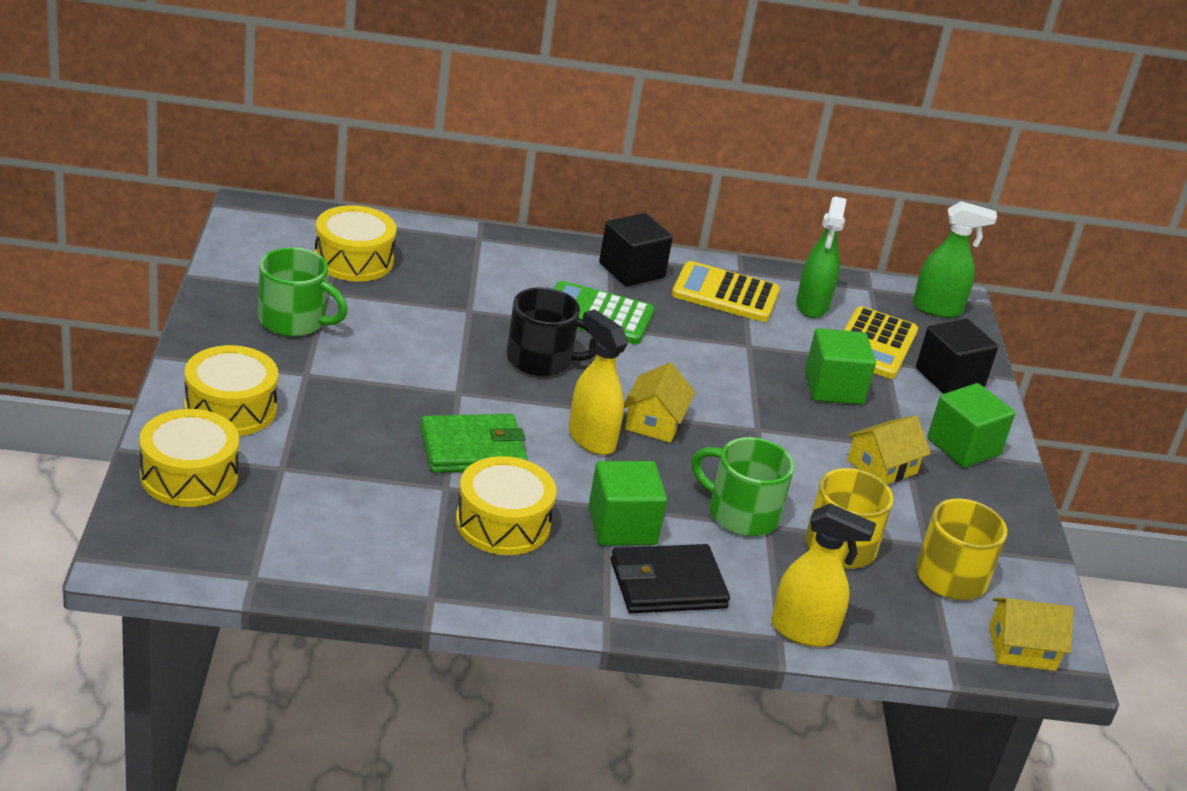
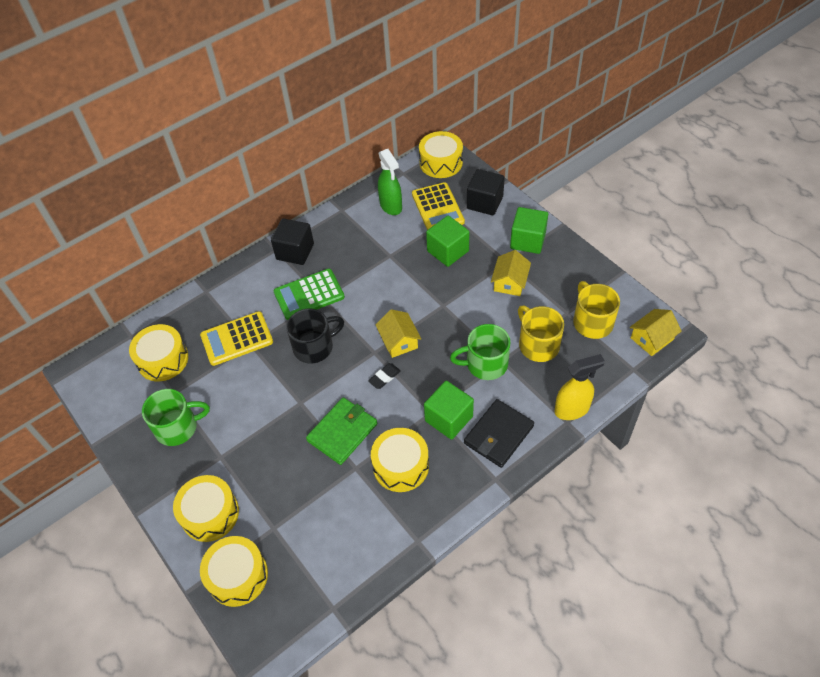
camera: 30 degrees left, 20 degrees up
yellow spray bottle [569,309,628,455] -> black eraser [368,363,401,389]
yellow calculator [672,261,780,322] -> yellow calculator moved to [200,311,273,366]
green spray bottle [913,201,997,318] -> yellow drum [419,131,463,178]

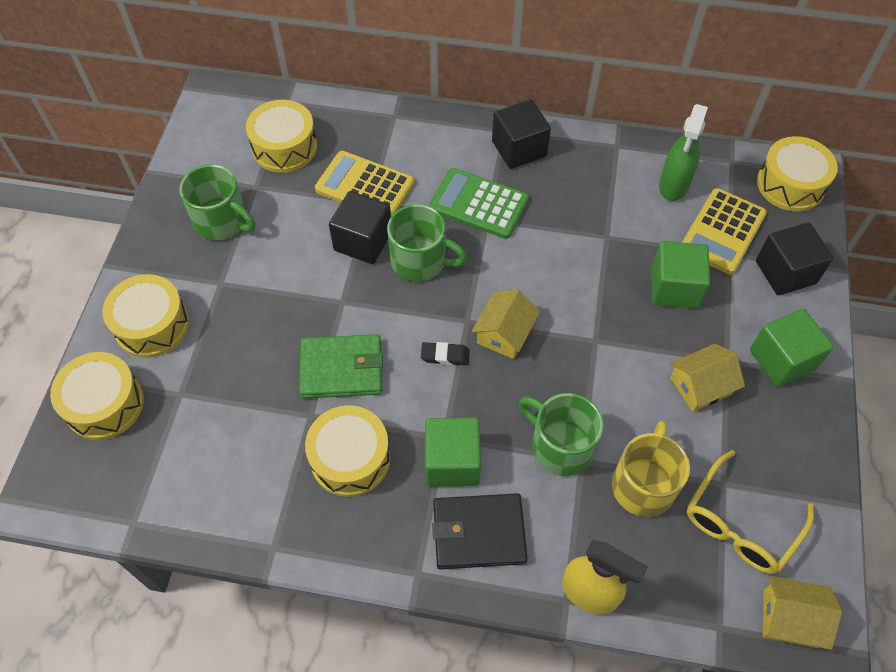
camera: 45 degrees right, 5 degrees up
black mug [286,309,344,363] -> green mug [387,204,467,281]
yellow mug [573,281,620,339] -> yellow glasses [687,450,814,574]
none -> black cube [329,191,391,264]

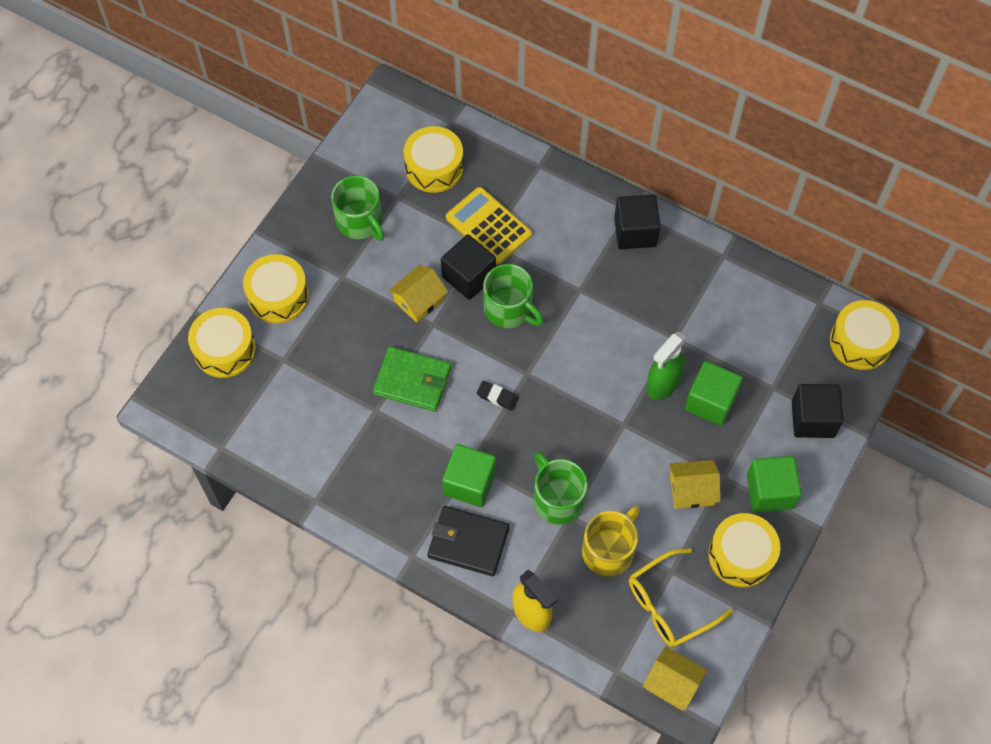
camera: 20 degrees right, 5 degrees up
yellow drum [305,405,390,497] -> yellow drum moved to [709,513,780,587]
green calculator [429,168,529,239] -> none
yellow house [472,289,540,359] -> yellow house moved to [388,265,448,323]
green spray bottle [659,104,708,201] -> green spray bottle moved to [646,332,687,400]
yellow calculator [682,188,767,274] -> none

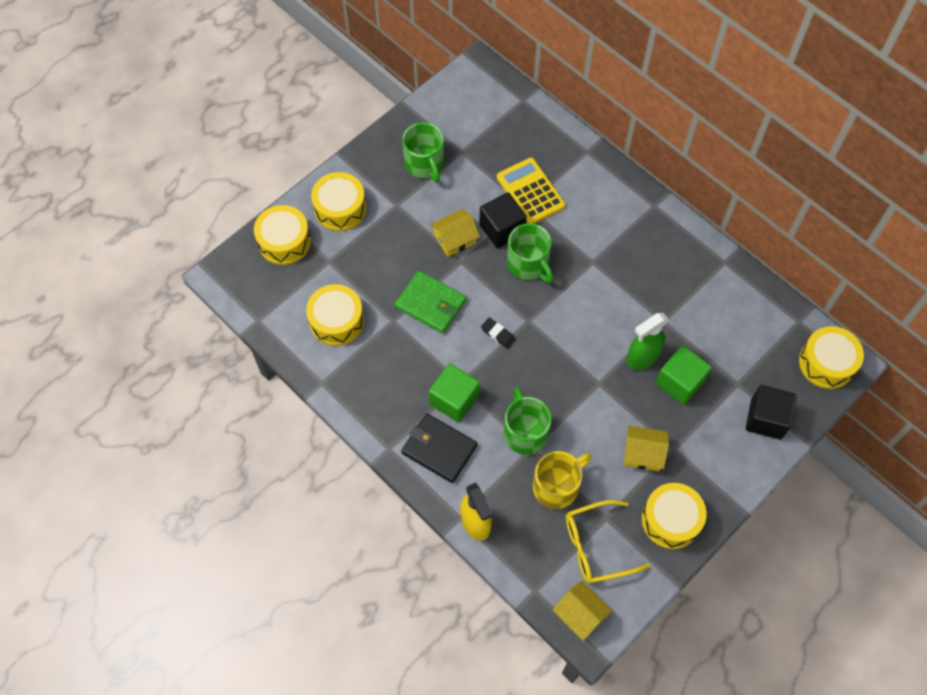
camera: 15 degrees right, 0 degrees up
yellow drum [404,126,464,193] -> yellow drum moved to [306,284,364,346]
black cube [614,195,661,249] -> none
green cube [747,456,802,513] -> none

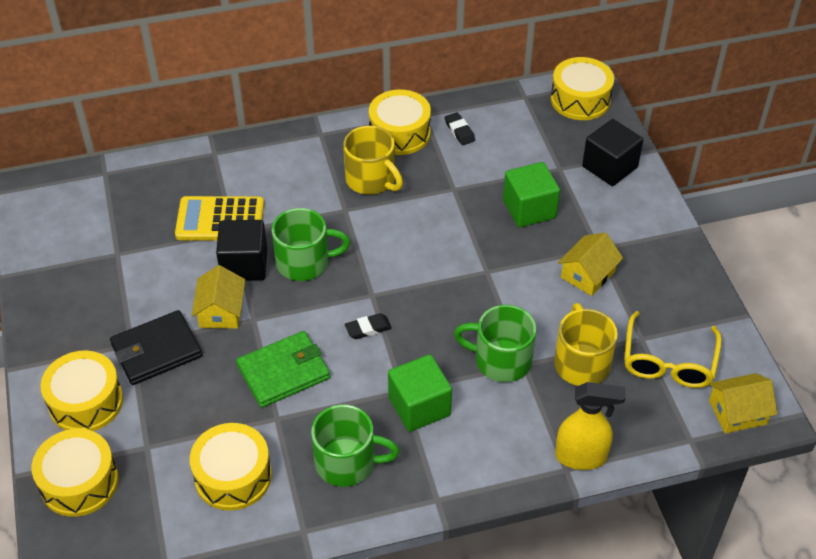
camera: 60 degrees left, 15 degrees down
black wallet [401,413,477,483] -> black wallet moved to [110,310,202,385]
green mug [402,122,444,182] -> green mug moved to [311,404,400,487]
green spray bottle [627,313,669,370] -> none
yellow drum [642,483,706,549] -> yellow drum moved to [369,89,431,155]
none -> yellow mug [343,126,403,195]
none -> black eraser [445,112,475,145]

